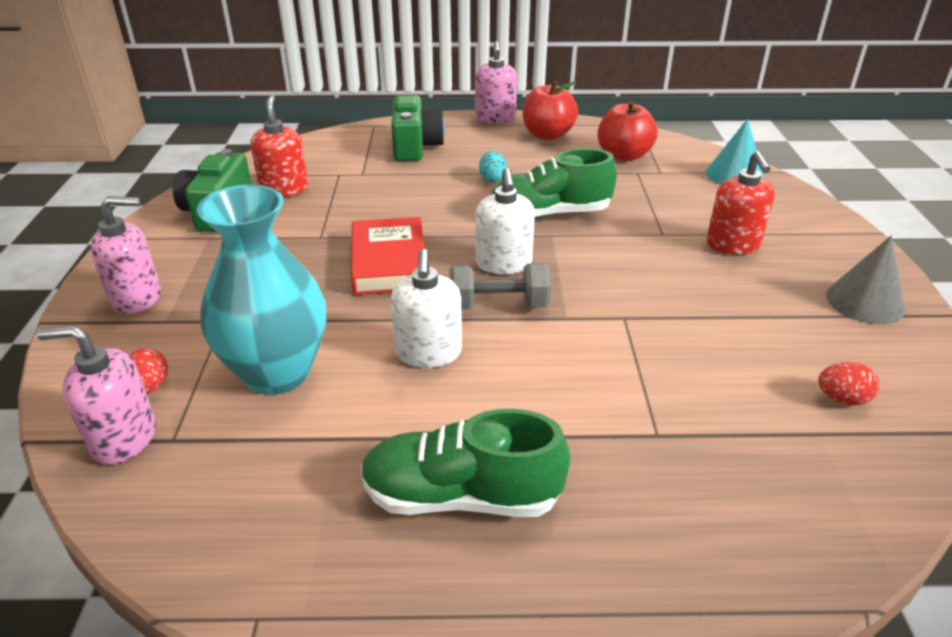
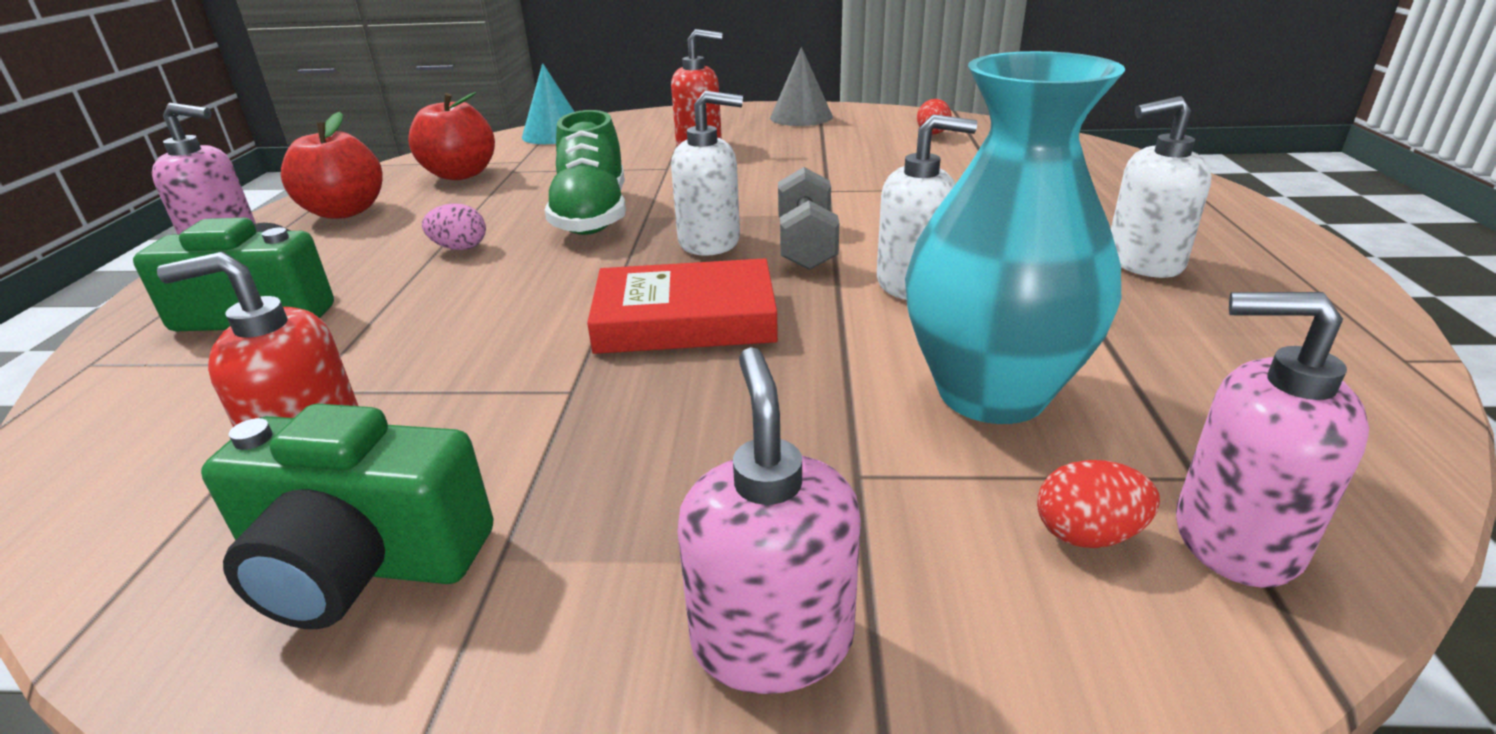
camera: 85 degrees left, 5 degrees down
pink soap dispenser [37,325,156,465] -> pink soap dispenser turned 105 degrees clockwise [1176,292,1369,588]
green shoe [361,409,570,517] -> white soap dispenser [1111,96,1212,278]
turquoise egg [479,151,507,183] -> pink egg [422,203,486,250]

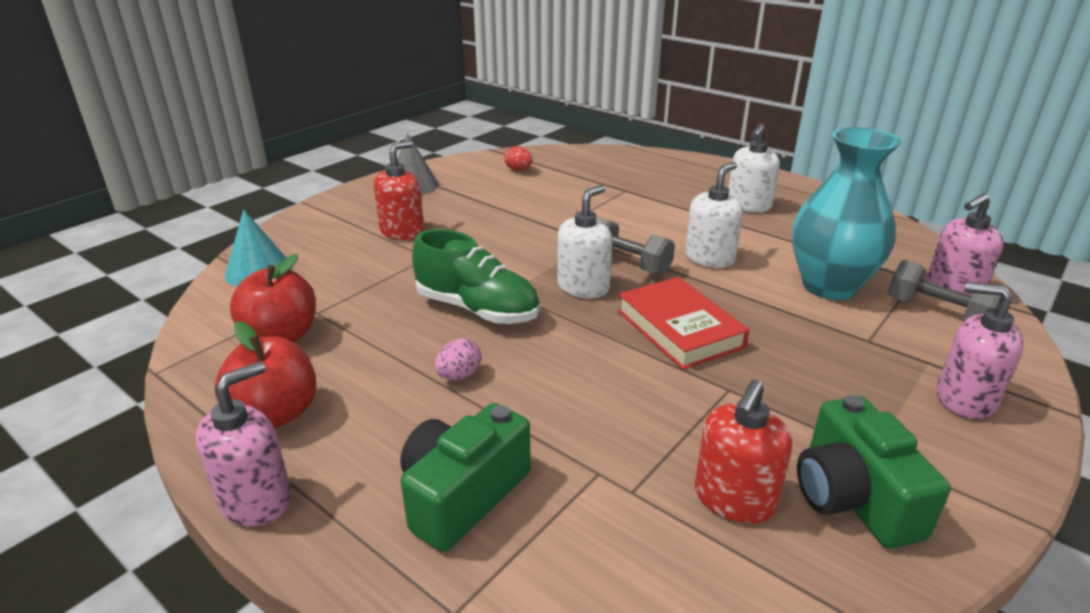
camera: 55 degrees left, 0 degrees up
green camera [201,404,493,629] -> green camera turned 120 degrees clockwise [797,395,951,548]
red book [587,258,778,354] -> red book turned 60 degrees counterclockwise [618,277,749,370]
red egg [1037,460,1160,548] -> grey dumbbell [888,260,1001,320]

